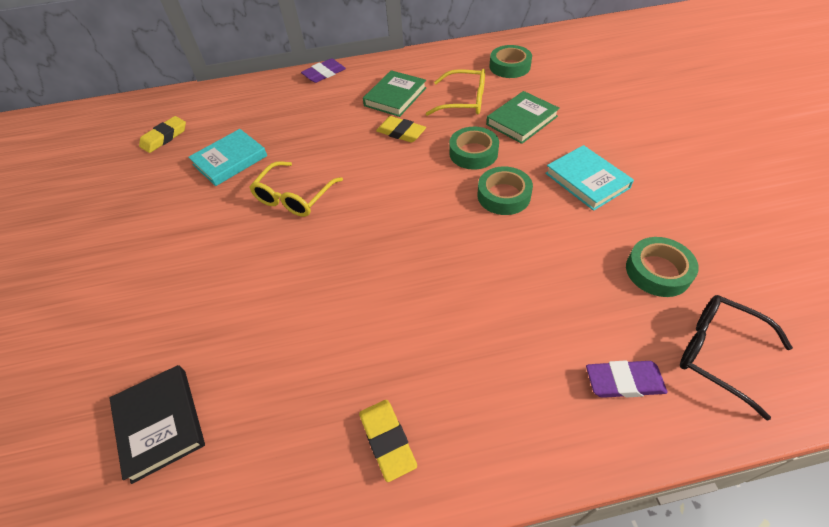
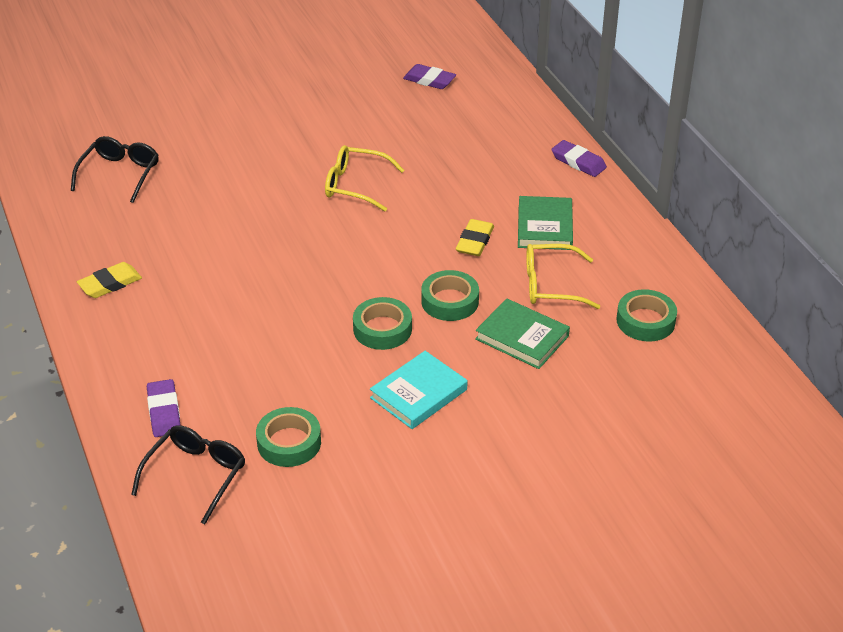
camera: 75 degrees right, 10 degrees down
black book [110,365,205,484] -> black glasses [71,136,159,203]
yellow eraser [139,116,186,153] -> purple eraser [403,64,456,89]
turquoise book [188,129,267,186] -> none
green book [363,70,427,117] -> green book turned 75 degrees clockwise [518,196,573,250]
yellow glasses [426,69,485,116] -> yellow glasses turned 90 degrees clockwise [526,244,600,309]

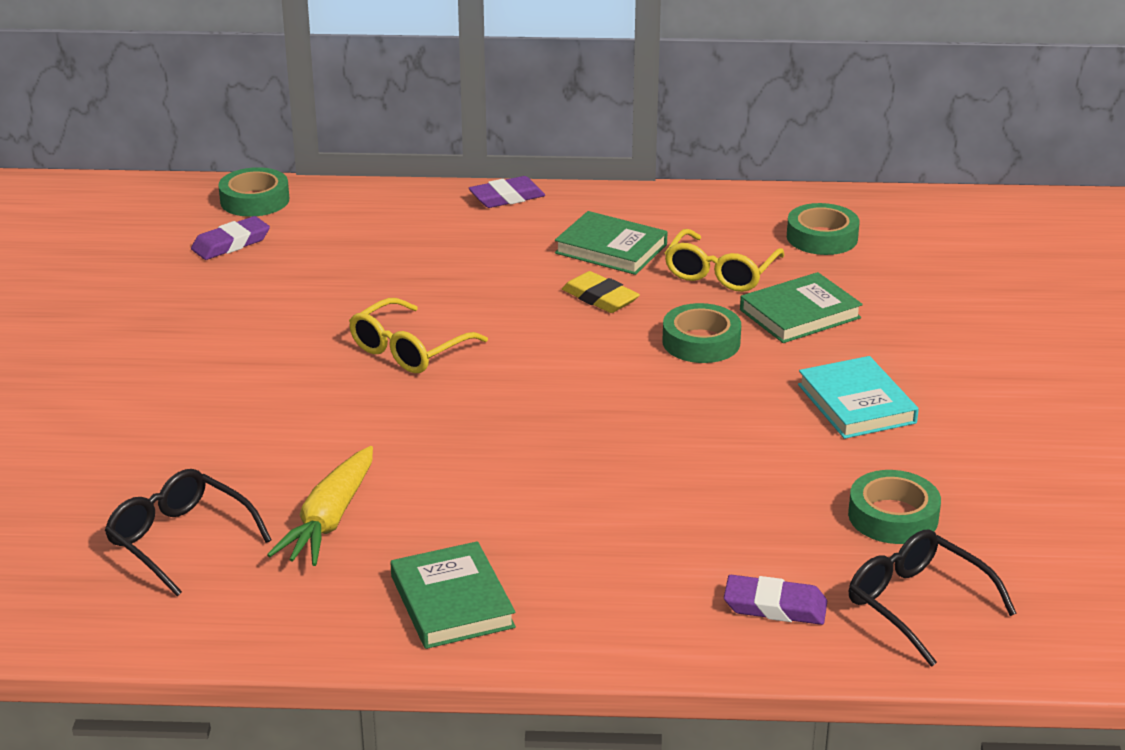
camera: 65 degrees left, 10 degrees down
yellow eraser [77,262,142,298] -> green book [390,541,516,649]
green tape [353,297,412,350] -> green tape moved to [218,167,289,217]
none -> yellow carrot [267,446,373,566]

